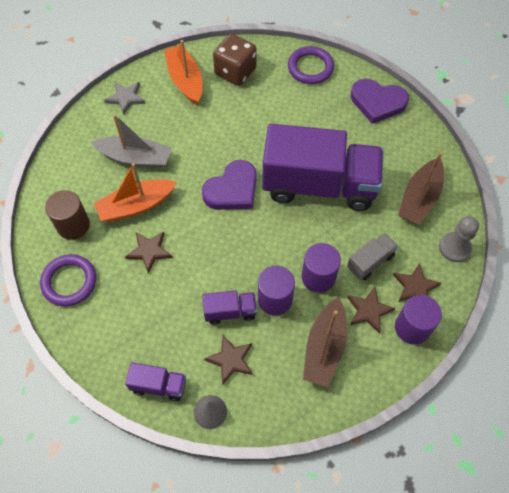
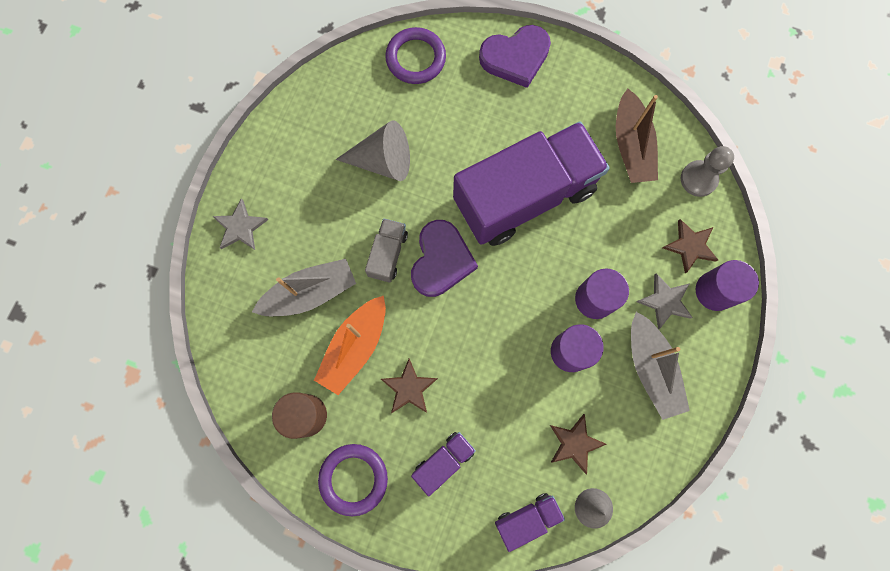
camera: 35 degrees left, 15 degrees up
orange boat [164,40,202,105] -> none
purple truck [202,290,257,325] -> purple truck moved to [411,432,476,496]
brown dice [213,34,257,86] -> none
brown boat [303,297,347,387] -> grey boat [631,312,690,420]
grey truck [347,233,398,280] -> grey truck moved to [365,218,408,283]
brown star [347,287,395,334] -> grey star [637,273,693,329]
none -> grey cone [336,121,410,181]

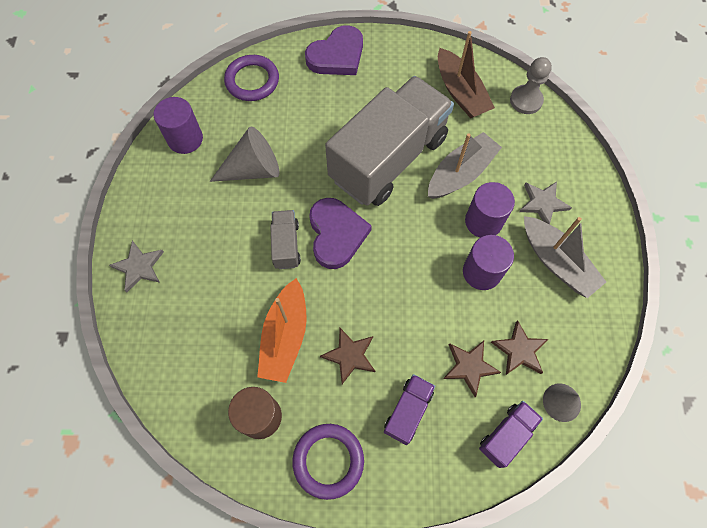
camera: 20 degrees left, 10 degrees down
grey boat [252,259,356,316] -> grey boat moved to [428,132,502,199]
purple truck [453,122,610,246] -> grey truck [325,76,454,206]
brown star [663,219,718,273] -> brown star moved to [443,341,501,397]
purple cylinder [696,260,759,311] -> purple cylinder moved to [154,97,203,154]

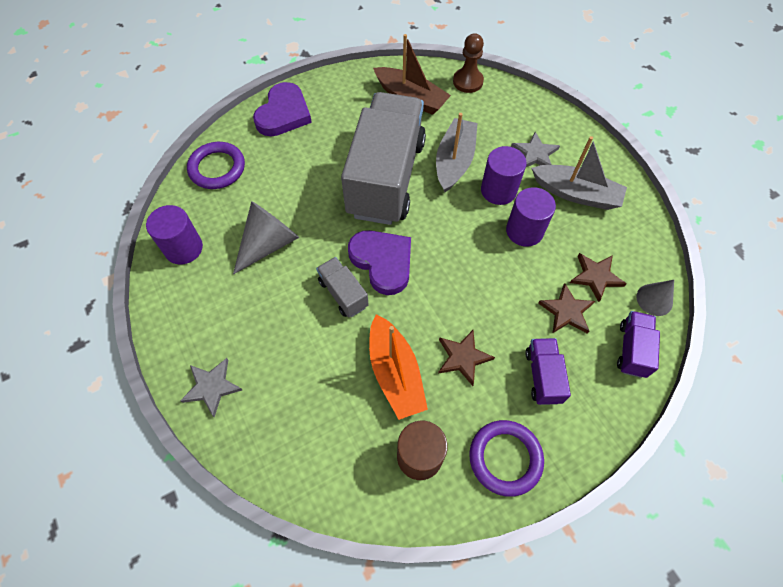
camera: 30 degrees left, 5 degrees down
grey pawn [510,57,552,114] -> brown pawn [453,33,484,93]

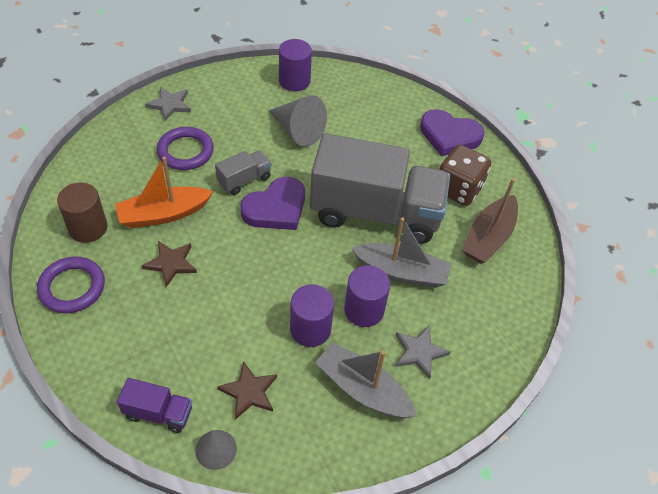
camera: 85 degrees right, 10 degrees down
purple ring [187,142,245,189] -> purple ring moved to [157,127,214,170]
brown pawn [453,33,484,93] -> none
purple truck [525,338,571,405] -> none
grey boat [531,136,627,210] -> grey boat turned 105 degrees clockwise [315,342,417,418]
brown star [538,283,595,334] -> none
none -> brown dice [439,144,491,206]

